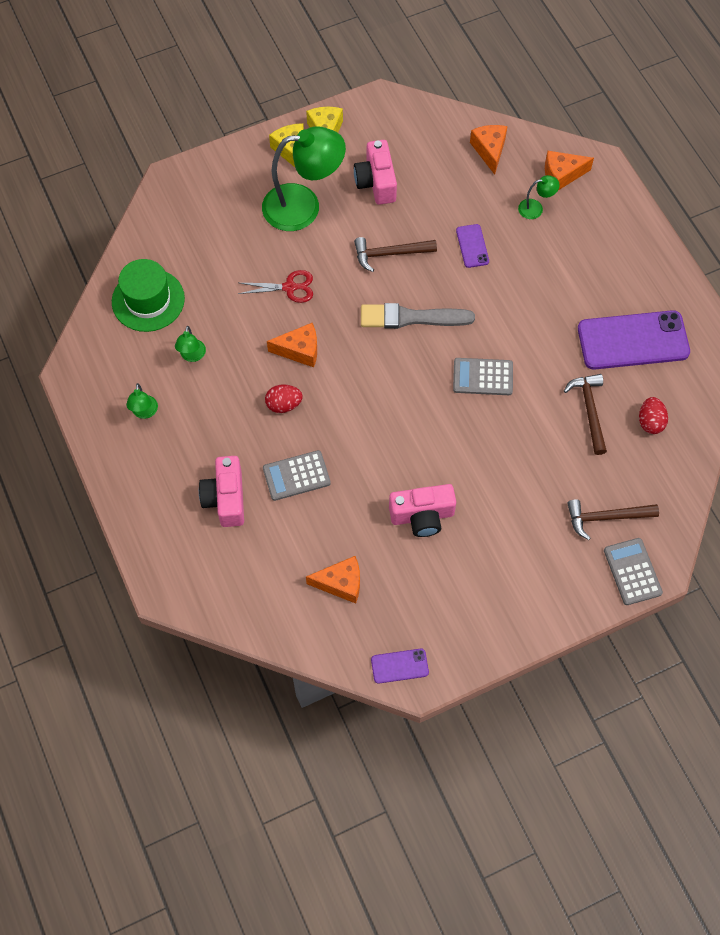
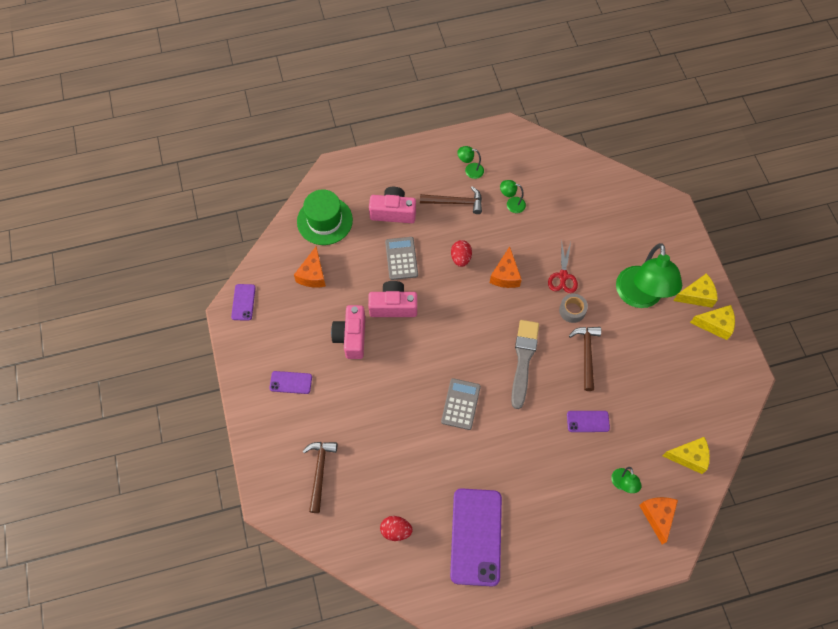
camera: 100 degrees right, 0 degrees up
green hat [112,259,185,332] -> green hat moved to [297,189,353,245]
pink camera [354,140,397,205] -> pink camera moved to [368,281,417,317]
orange cheese [470,125,508,175] -> yellow cheese [662,437,710,474]
brown hammer [564,374,607,455] -> brown hammer moved to [420,186,482,214]
grey calculator [604,538,663,605] -> none
none -> purple phone [270,371,312,394]
none -> grey tape [559,294,588,323]

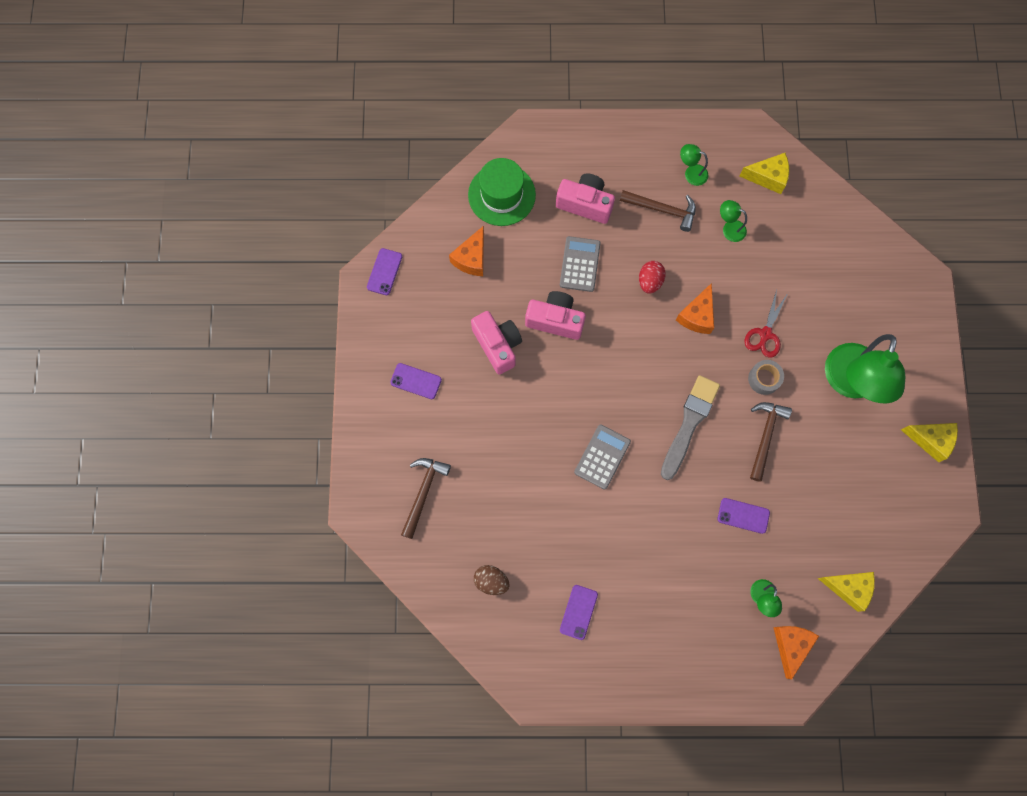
camera: 15 degrees right, 10 degrees up
pink camera [331,305,365,359] -> pink camera turned 135 degrees clockwise [471,311,522,374]
red egg [380,516,413,541] -> brown egg [474,565,510,595]
purple phone [450,488,502,586] -> purple phone [560,585,598,640], size x0.47
yellow cheese [673,273,718,308] -> yellow cheese moved to [740,153,789,194]

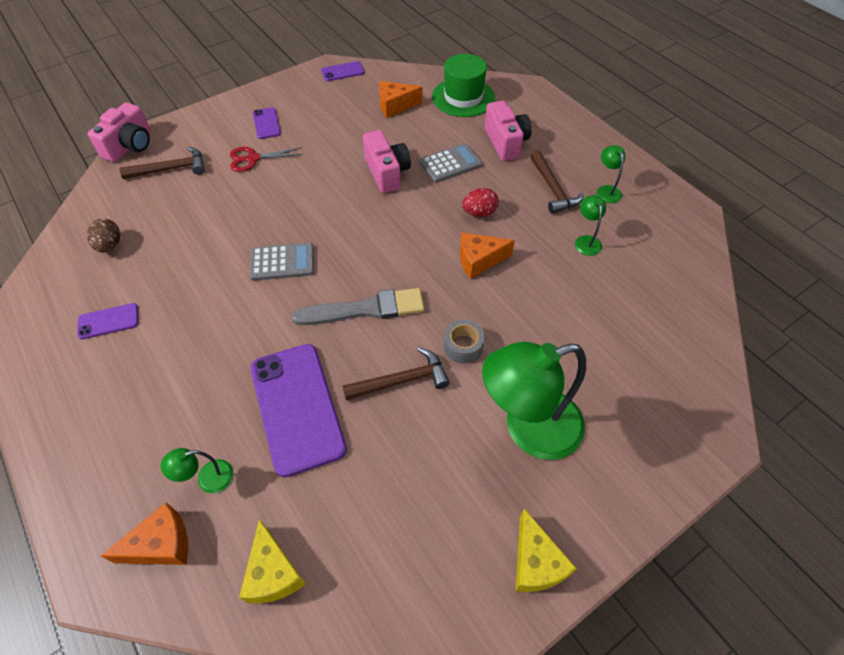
camera: 55 degrees right, 20 degrees down
pink camera [471,311,522,374] -> pink camera moved to [88,102,151,162]
purple phone [717,498,770,534] -> purple phone [251,344,347,477], size x2.13
yellow cheese [740,153,789,194] -> none
red scissors [745,290,788,358] -> red scissors moved to [230,147,303,172]

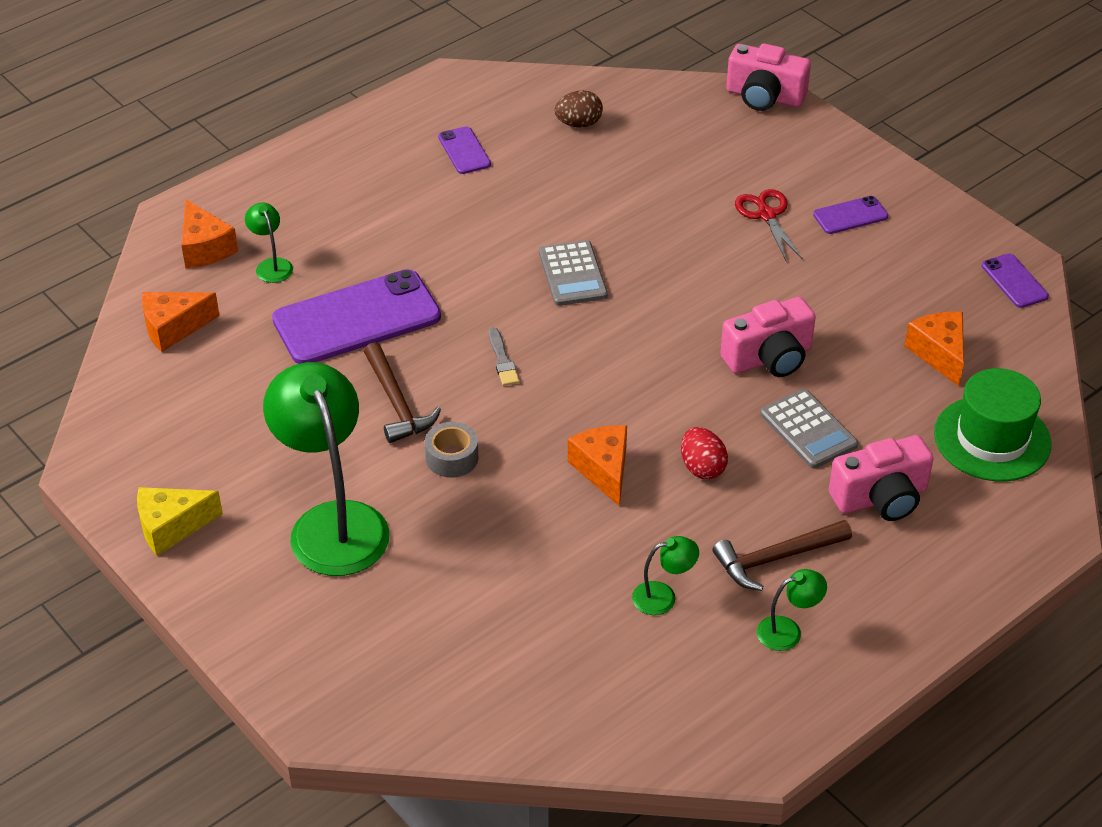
camera: 85 degrees right, 10 degrees down
brown hammer [119,147,205,179] -> none
yellow cheese [239,519,306,604] -> orange cheese [142,292,220,352]
grey brush [292,288,425,325] -> grey brush [489,327,520,386], size x0.47

